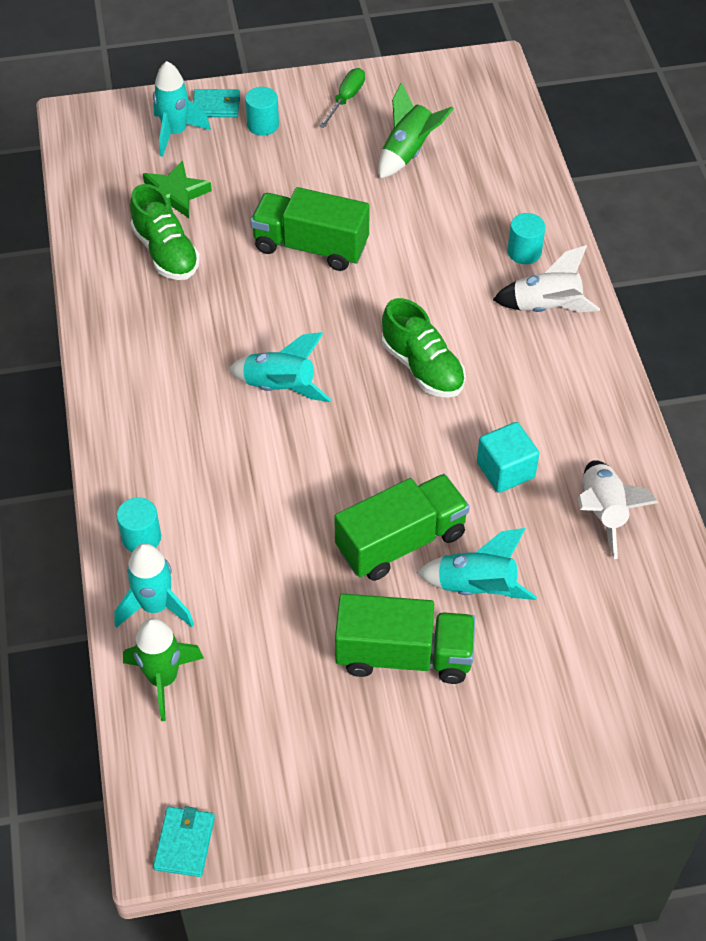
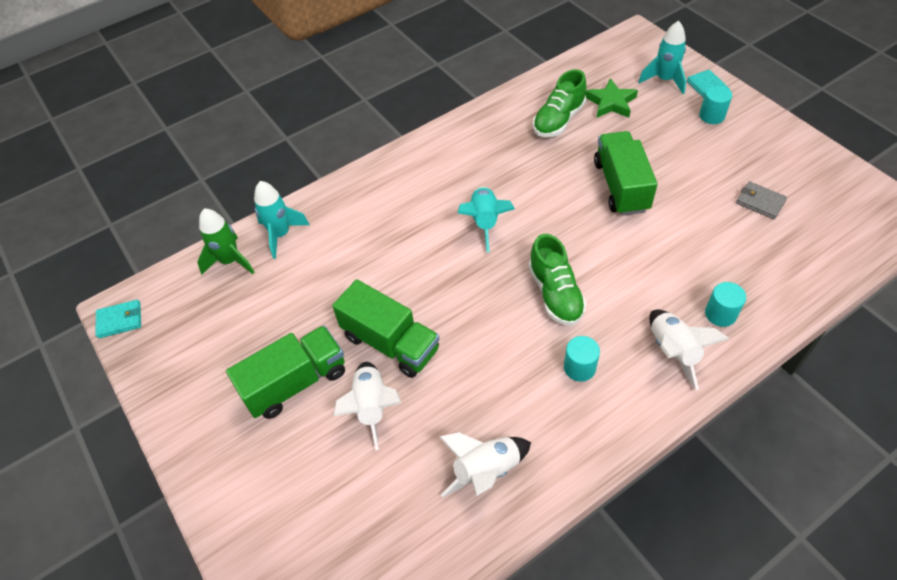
camera: 70 degrees right, 0 degrees up
turquoise cylinder [117,497,161,553] -> turquoise cylinder moved to [564,336,600,382]
green screwdriver [319,68,365,128] -> none
green truck [335,594,475,684] -> green truck turned 105 degrees counterclockwise [226,326,345,419]
green rocket [378,82,454,178] -> grey wallet [736,181,787,219]
green shoe [382,298,466,398] -> green shoe turned 45 degrees counterclockwise [529,234,587,326]
turquoise rocket [417,528,537,600] -> white rocket [333,362,402,450]
turquoise cube [477,422,539,493] -> none

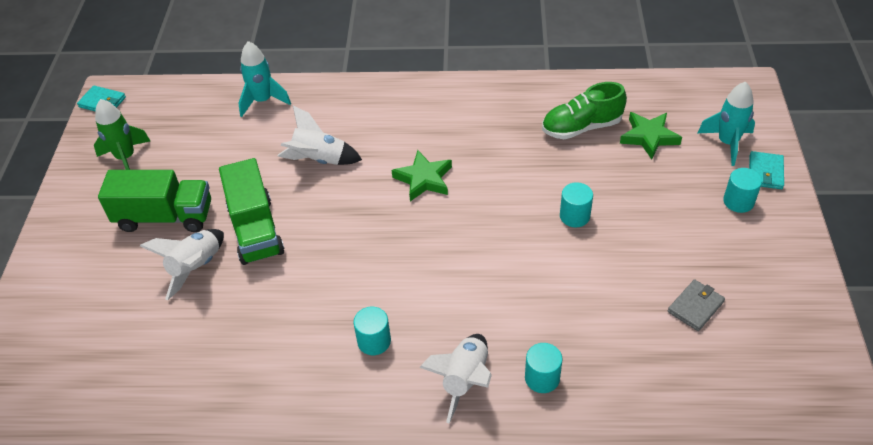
camera: 35 degrees right, 5 degrees down
green rocket [197,208,255,275] -> green rocket moved to [94,99,150,170]
white rocket [439,432,531,498] -> white rocket moved to [278,106,362,165]
turquoise rocket [458,187,515,252] -> green star [392,150,452,201]
green shoe [529,234,587,326] -> none
green truck [594,131,658,216] -> turquoise cylinder [560,182,593,228]
grey wallet [736,181,787,219] -> grey wallet turned 60 degrees clockwise [668,279,725,331]

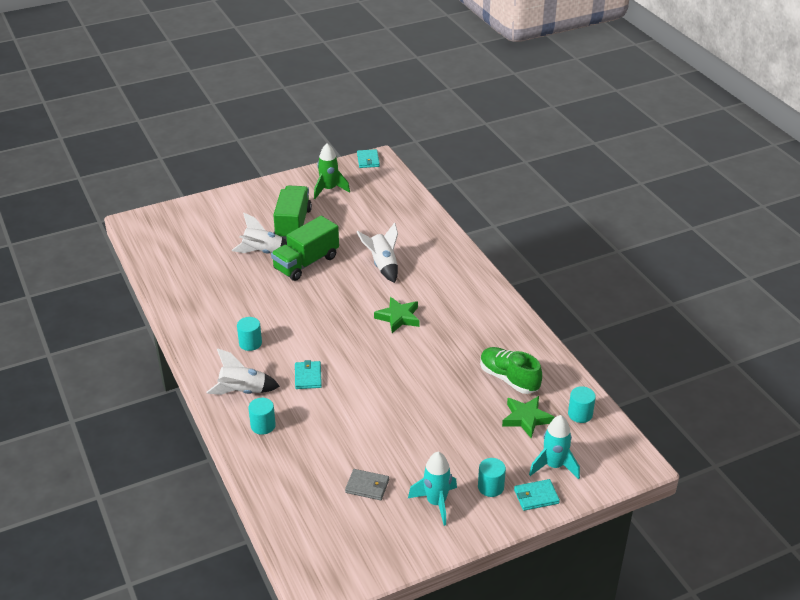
camera: 60 degrees right, 10 degrees down
green truck [98,170,211,232] -> green truck turned 150 degrees counterclockwise [273,185,312,240]
turquoise rocket [238,41,291,117] -> turquoise rocket moved to [408,452,457,526]
turquoise cylinder [560,182,593,228] -> turquoise cylinder moved to [568,386,596,423]
none -> turquoise wallet [295,360,322,389]

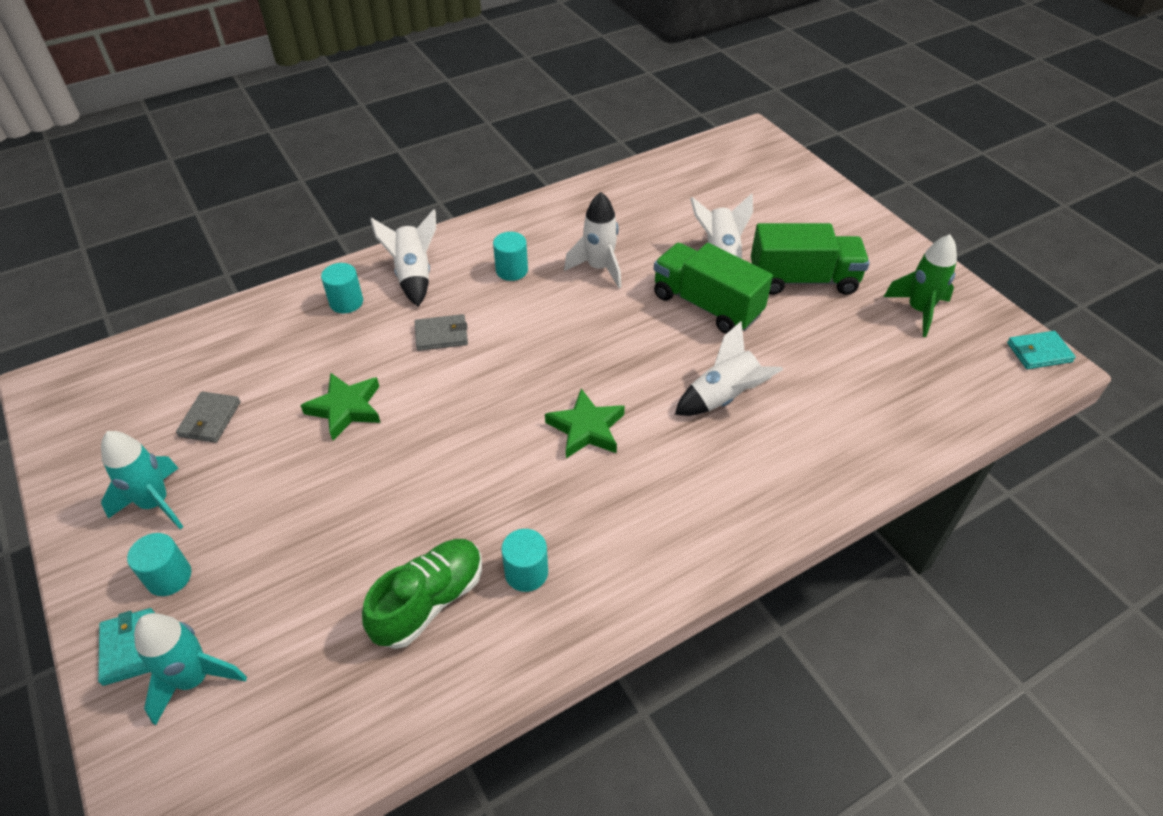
camera: 85 degrees right, 10 degrees up
turquoise wallet [295,360,322,389] -> grey wallet [415,314,468,351]
green star [502,396,555,438] -> green star moved to [300,372,381,440]
turquoise cylinder [568,386,596,423] -> turquoise cylinder moved to [501,529,548,592]
none -> white rocket [564,192,621,288]

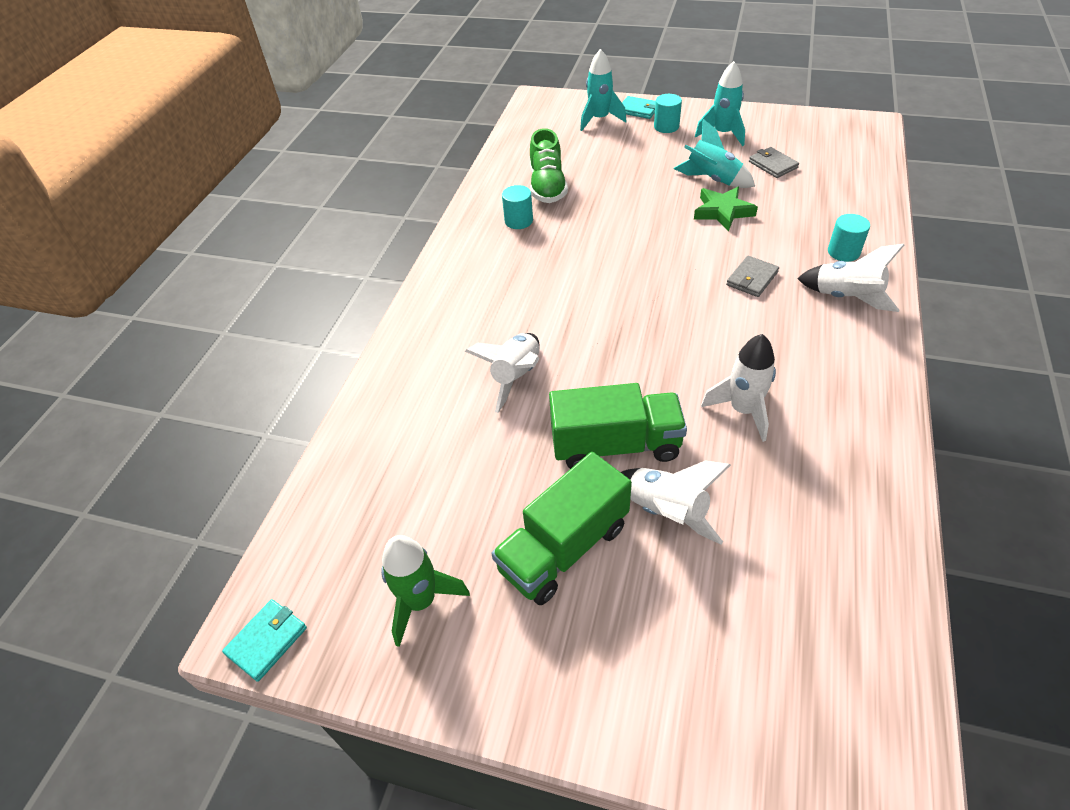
camera: 140 degrees right, 0 degrees up
turquoise cylinder [493,232,528,281] -> none
green star [545,389,625,458] -> none
none -> turquoise rocket [673,119,755,188]

